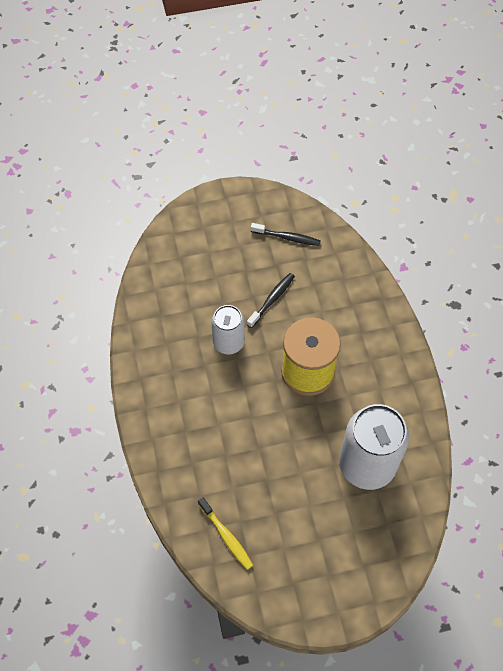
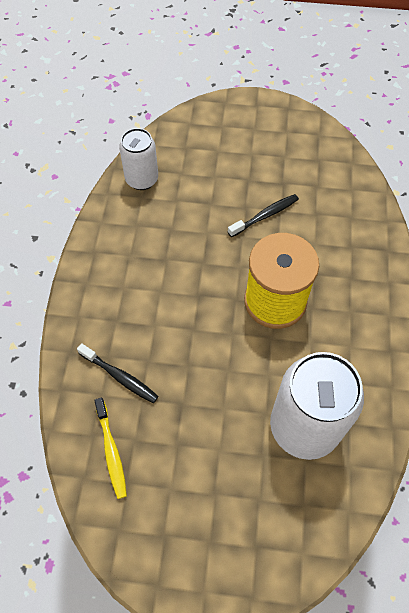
camera: 20 degrees right, 0 degrees up
white can [211,305,245,354] -> white can moved to [119,128,158,190]
black toothbrush [251,223,321,246] -> black toothbrush moved to [77,343,159,403]

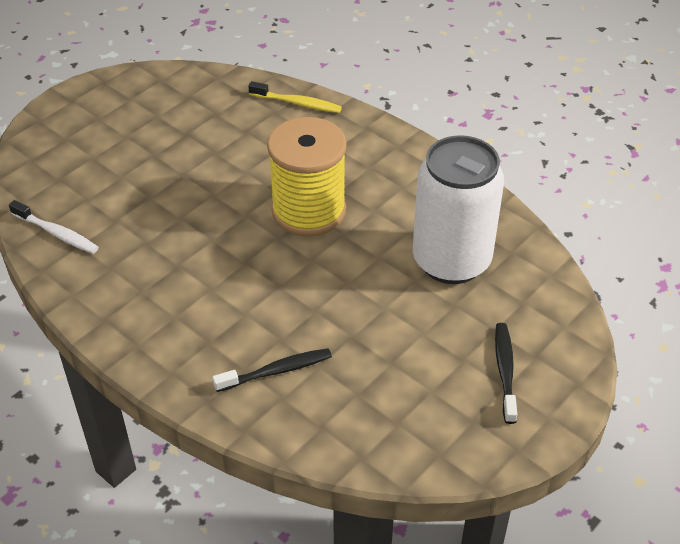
camera: 55 degrees left, 15 degrees down
yellow toothbrush [94,398,127,499] -> yellow toothbrush moved to [248,81,342,113]
white can [119,128,158,190] -> white toothbrush [9,200,99,254]
black toothbrush [228,194,299,237] -> black toothbrush moved to [495,323,517,424]

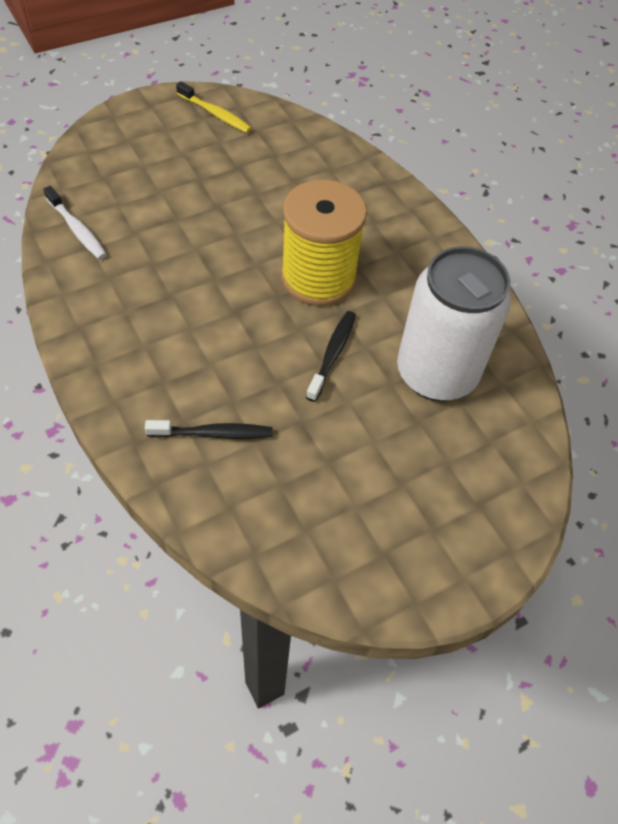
camera: 15 degrees right, 10 degrees up
yellow toothbrush [248,81,342,113] -> yellow toothbrush moved to [176,81,252,133]
black toothbrush [495,323,517,424] -> black toothbrush moved to [306,311,356,402]

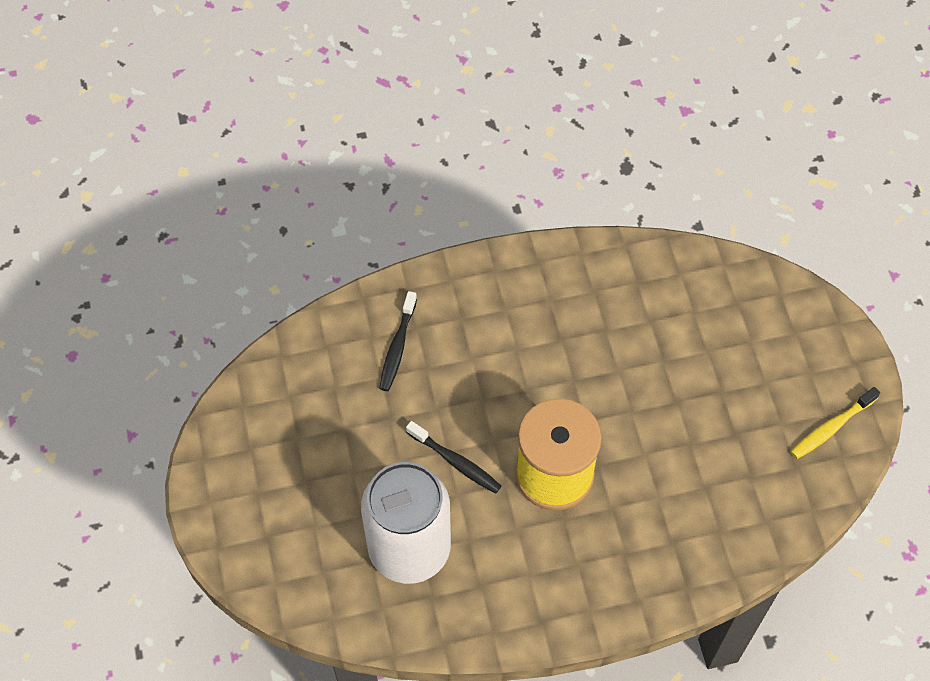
camera: 110 degrees right, 5 degrees up
white toothbrush [43,186,107,259] -> none

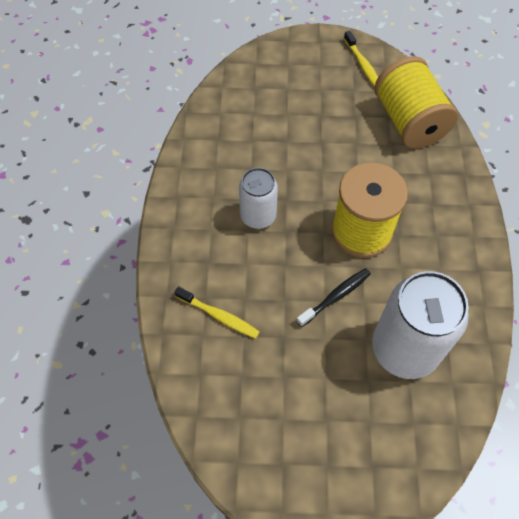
camera: 75 degrees left, 0 degrees up
black toothbrush [379,291,417,391] -> yellow toothbrush [174,286,260,339]
none -> white can [239,168,278,229]
none -> yellow spool [375,56,458,149]

